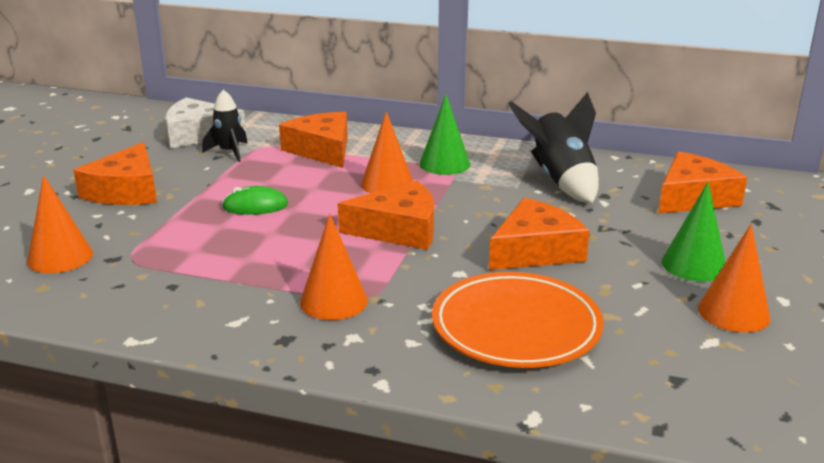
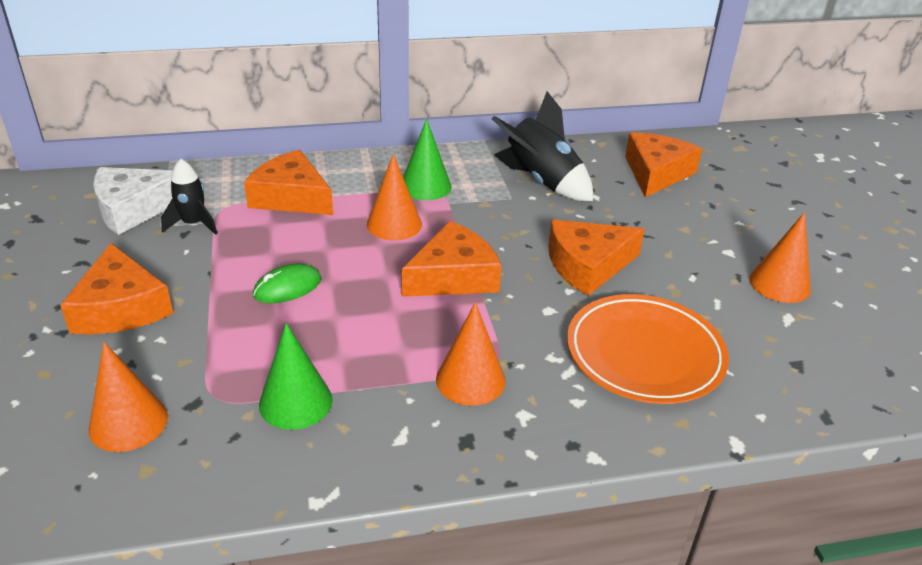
camera: 30 degrees left, 10 degrees up
orange cheese [489,198,590,270] -> orange cheese turned 135 degrees counterclockwise [548,220,645,296]
green cone [662,182,726,282] -> green cone moved to [259,323,333,430]

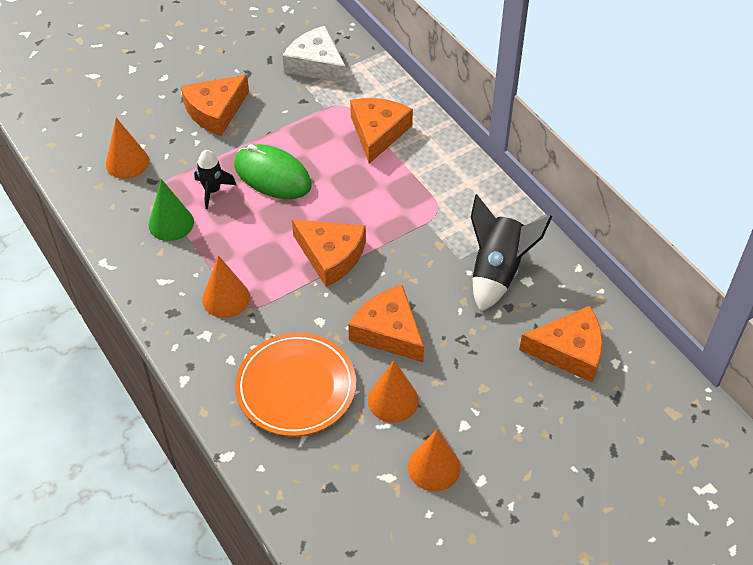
camera: 70 degrees right, 15 degrees up
black rocket [161,159,218,235] -> black rocket moved to [194,150,236,209]
green mouse [253,264,321,303] -> green mouse [234,144,312,199], size x1.75
orange cone [367,154,422,240] -> orange cone moved to [368,360,419,423]
green cone [403,119,451,200] -> none

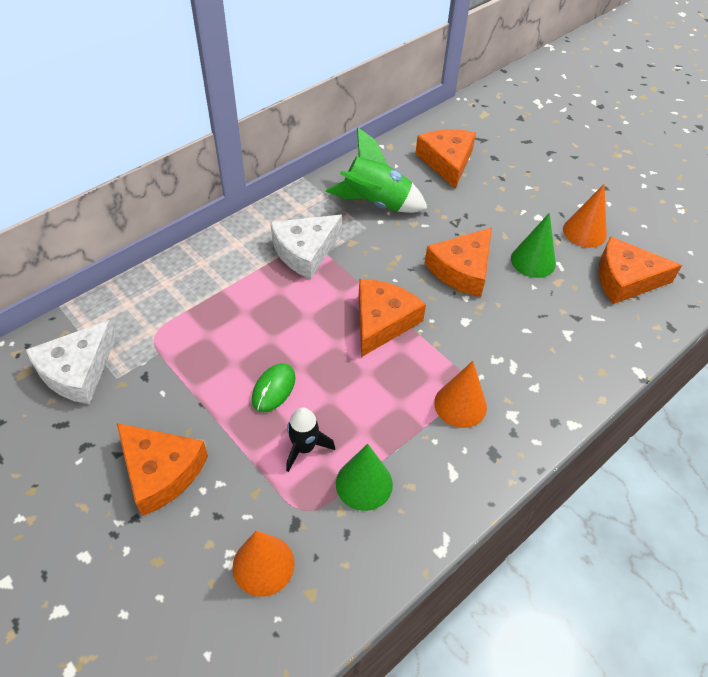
camera: 100 degrees left, 0 degrees up
green mouse [234,144,312,199] -> green mouse [252,363,295,413], size x0.57
orange plate [235,333,356,436] -> none
orange cheese [350,98,413,164] -> orange cheese moved to [599,236,682,304]
orange cone [368,360,419,423] -> green cone [511,213,556,278]
black rocket [471,194,552,312] -> green rocket [325,128,427,213]
none -> white cheese [270,215,342,279]

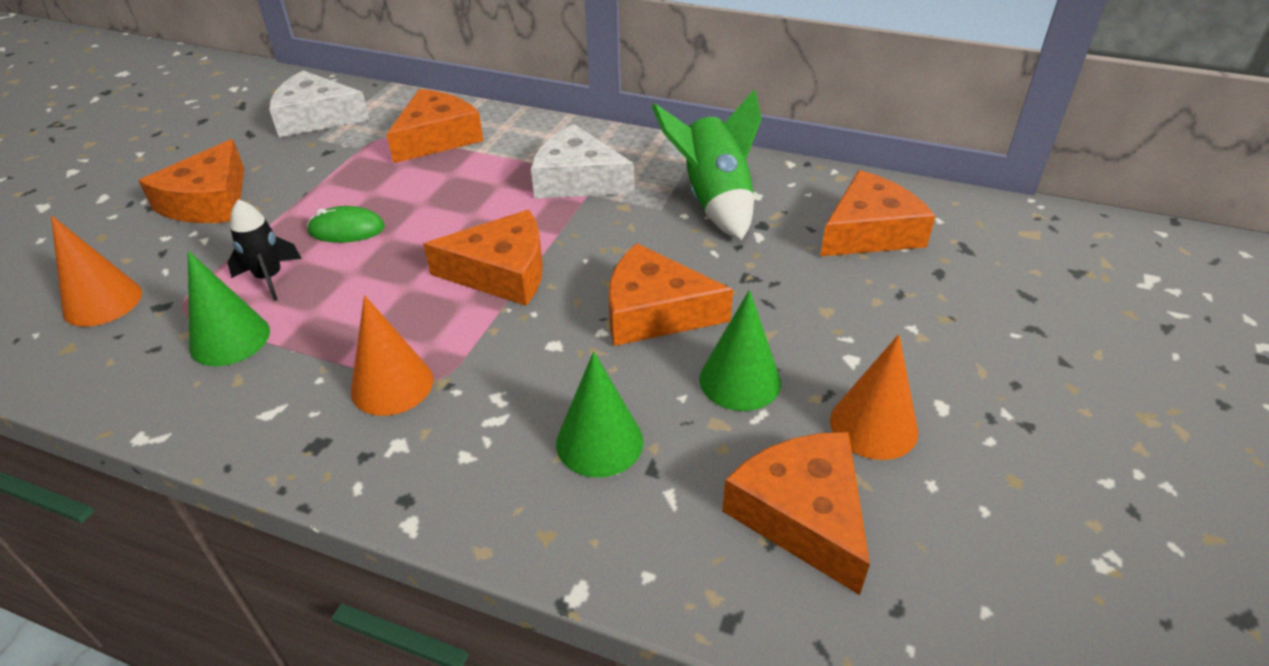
camera: 65 degrees right, 10 degrees down
none -> orange cheese [386,89,483,163]
none -> green cone [556,351,643,478]

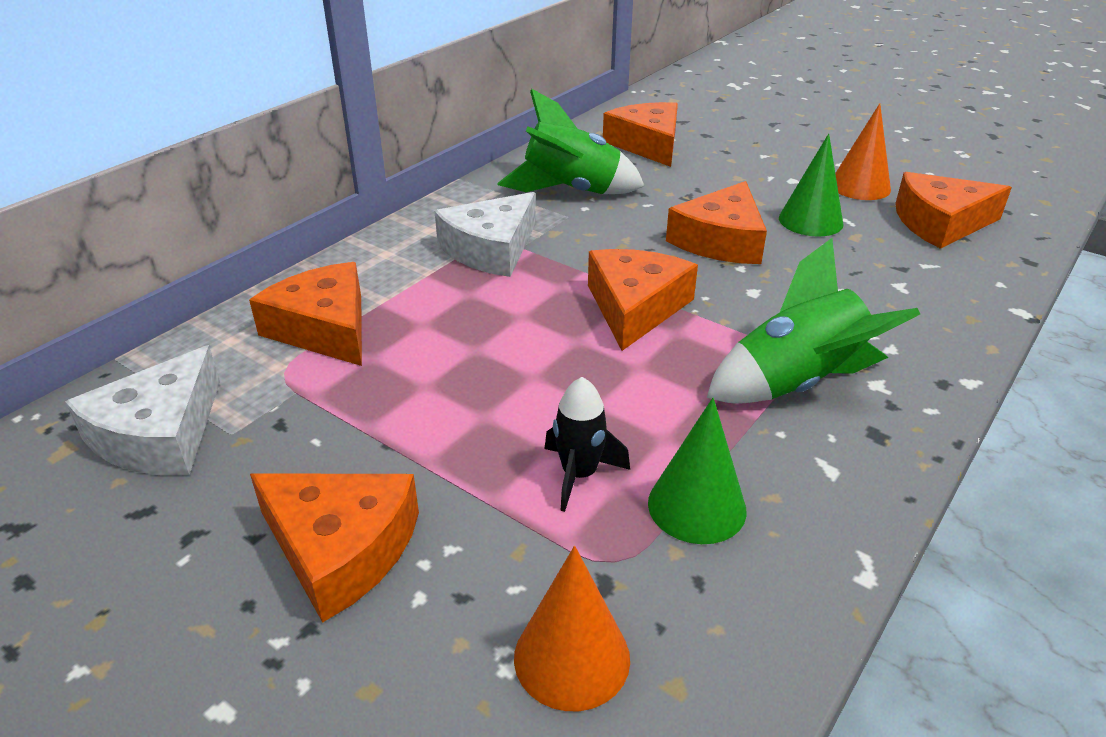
camera: 75 degrees left, 5 degrees down
green mouse [307,206,385,243] -> none
orange cone [351,295,433,416] -> green rocket [707,238,920,404]
green cone [556,351,643,478] -> none

